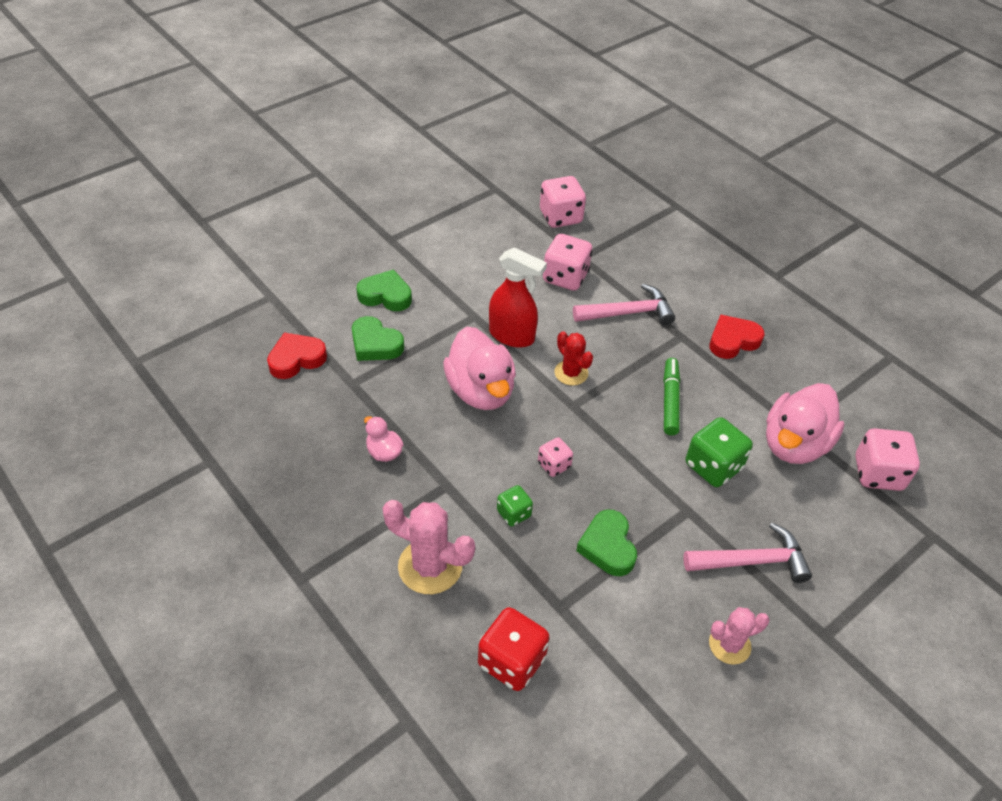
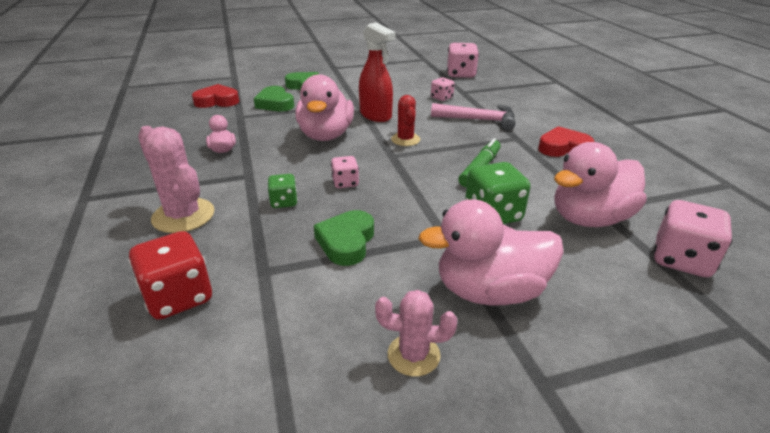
camera: 25 degrees right, 15 degrees down
pink dice [543,234,592,291] -> pink dice [431,77,455,101], size x0.57
pink hammer [683,523,812,583] -> pink duck [418,199,564,306]

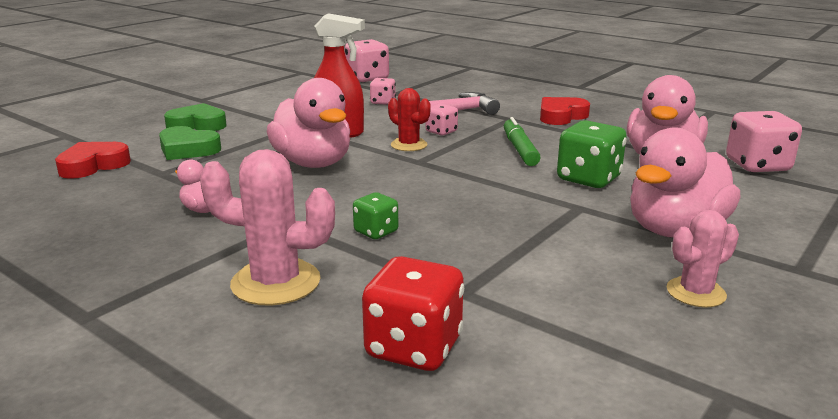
camera: 35 degrees left, 10 degrees down
green heart [314,210,374,266] -> none
pink dice [331,156,359,188] -> pink dice moved to [425,104,458,136]

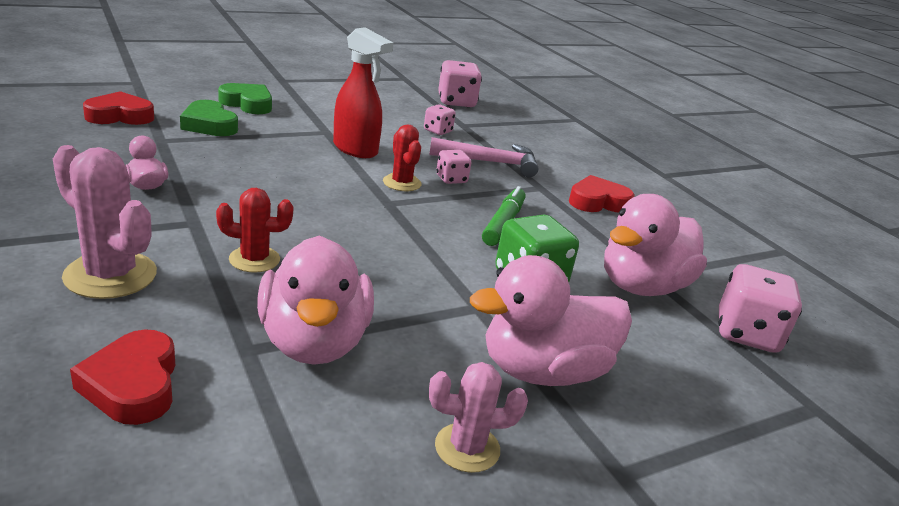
camera: 20 degrees right, 5 degrees up
pink duck [267,78,350,168] -> pink duck moved to [257,236,374,365]
green dice [353,192,398,239] -> red cactus [216,188,294,273]
red dice [362,256,464,371] -> red heart [70,329,175,425]

